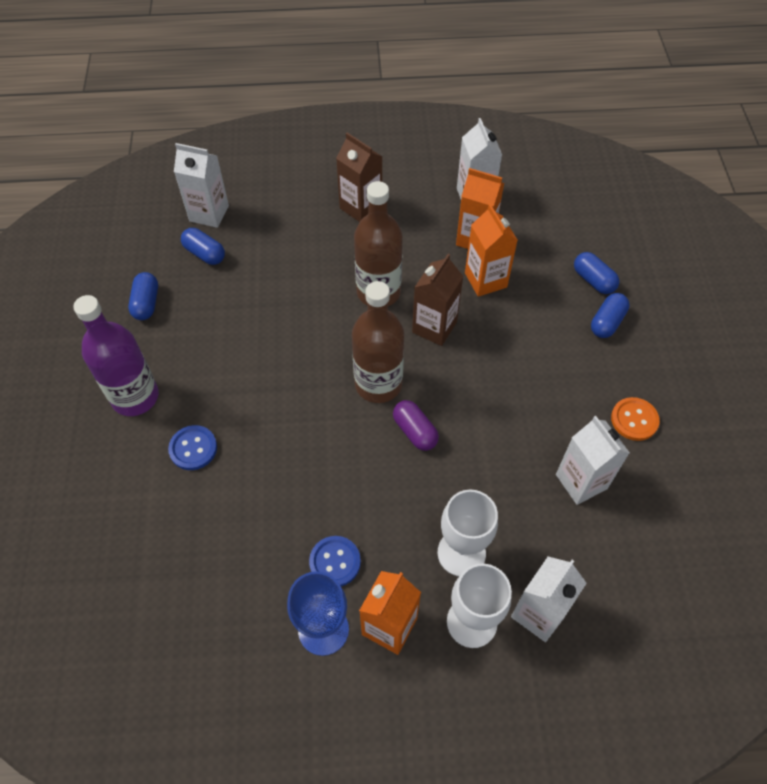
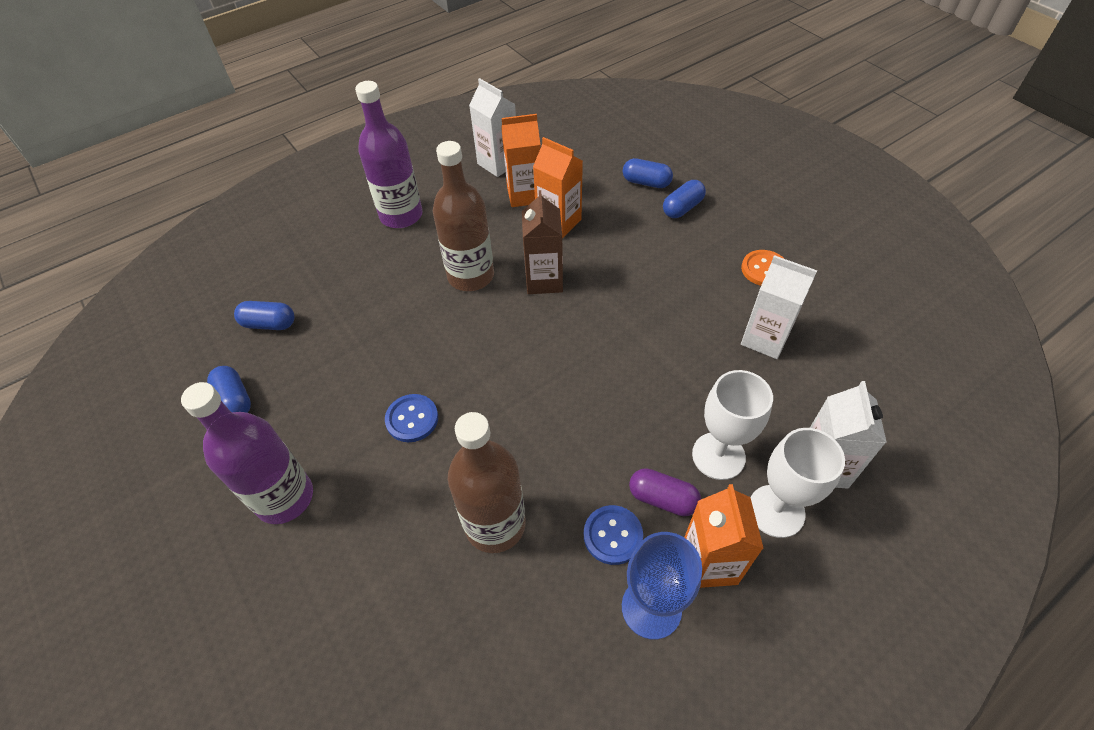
camera: 30 degrees left, 5 degrees down
blue button [168,425,217,470] -> blue button moved to [385,394,438,442]
white carton [174,143,229,228] -> none
brown carton [336,133,382,222] -> purple bottle [355,81,423,228]
brown bottle [352,281,404,403] -> brown bottle moved to [448,412,526,553]
purple capsule [393,400,439,451] -> purple capsule moved to [629,468,701,516]
blue capsule [591,293,630,338] -> blue capsule turned 45 degrees clockwise [663,180,706,218]

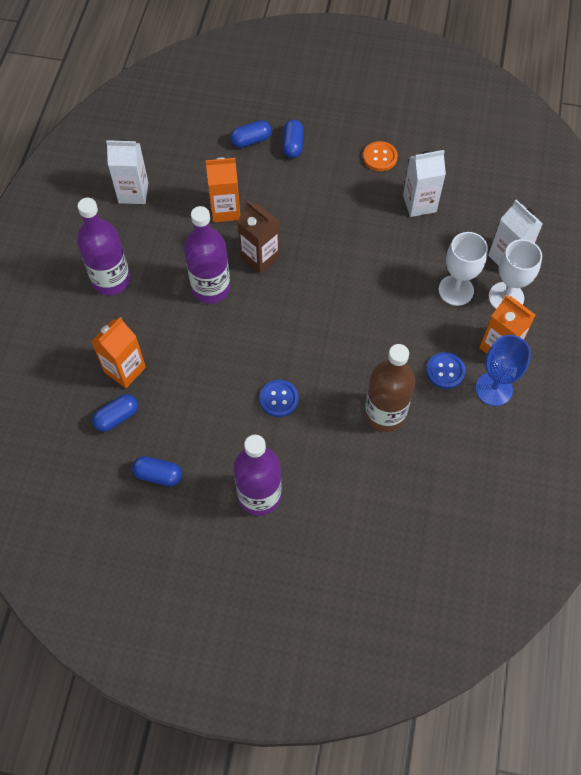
camera: 45 degrees left, 10 degrees up
brown bottle [433,141,494,291] -> purple bottle [184,206,230,304]
orange carton [501,114,541,207] -> orange carton moved to [91,317,146,388]
purple capsule [629,468,701,516] -> none

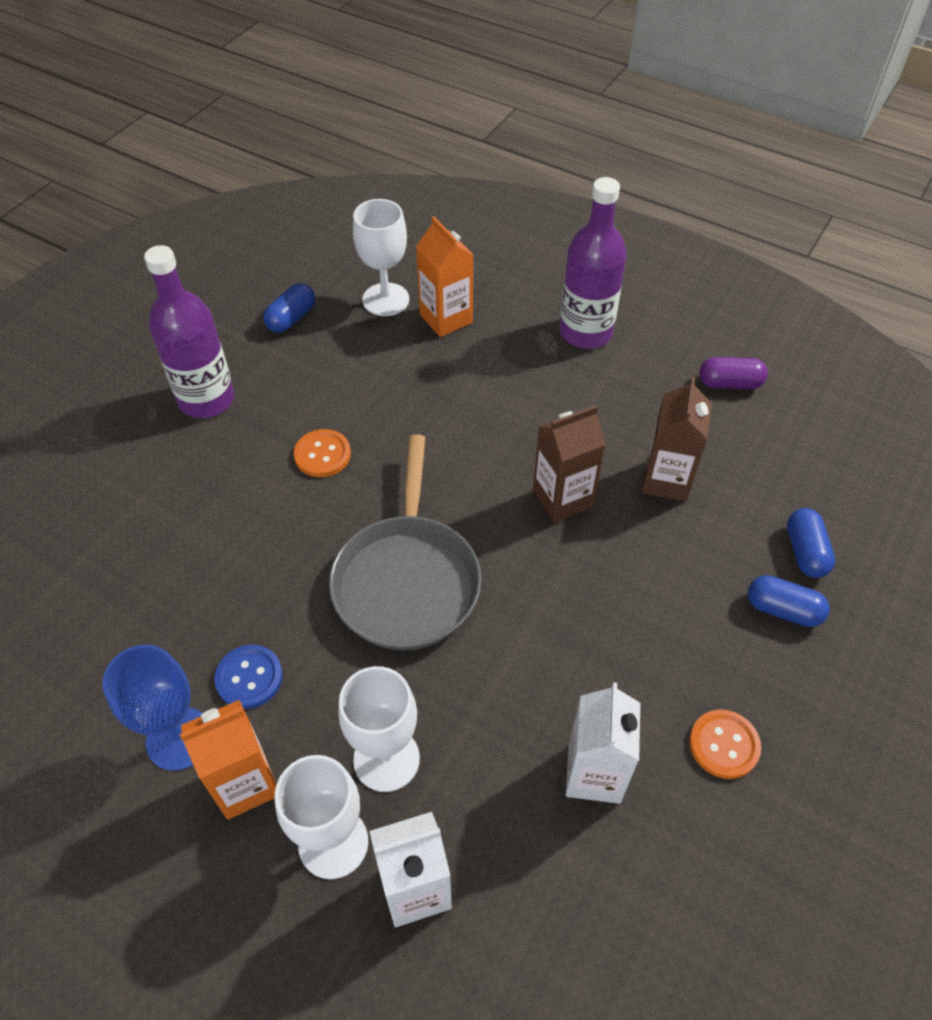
camera: 110 degrees right, 10 degrees down
blue capsule [92,394,138,432] -> white goblet [353,199,409,316]
white carton [106,140,148,204] -> purple capsule [699,357,768,389]
purple bottle [184,206,230,304] -> none
orange carton [206,157,240,222] -> brown carton [642,377,712,501]
blue button [259,380,299,417] -> orange button [294,429,351,477]
brown bottle [365,344,415,432] -> none
none -> grey pan [329,434,482,650]

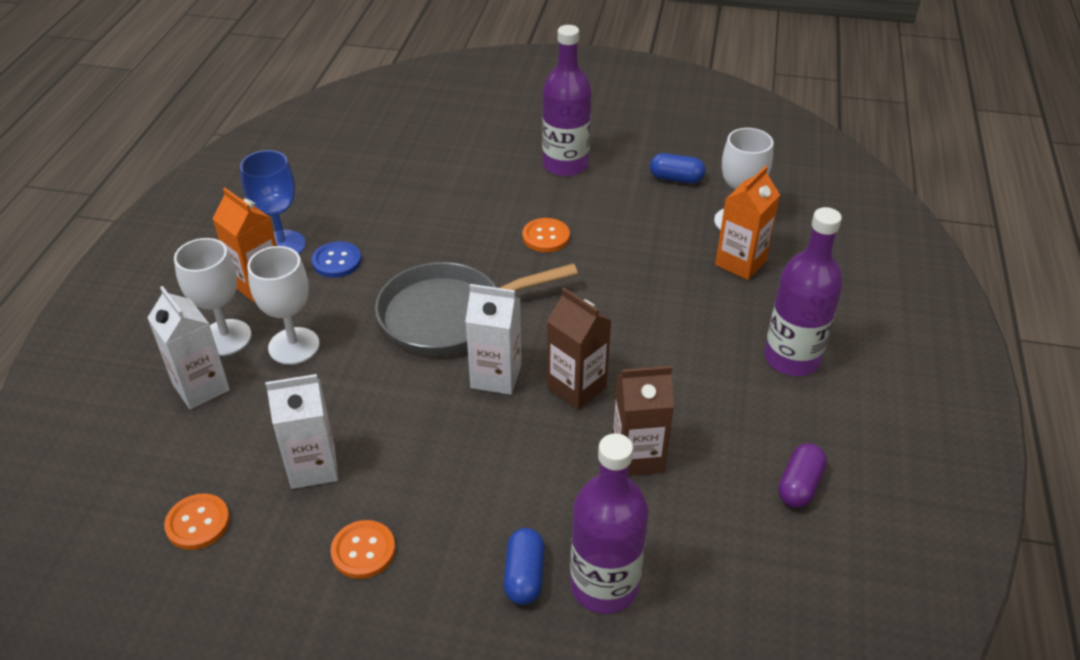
camera: 70 degrees right, 10 degrees down
purple capsule [699,357,768,389] -> purple capsule turned 45 degrees clockwise [778,443,827,508]
blue capsule [787,508,835,578] -> purple bottle [570,433,649,614]
none -> orange button [164,494,230,550]
none -> white carton [465,284,521,395]

